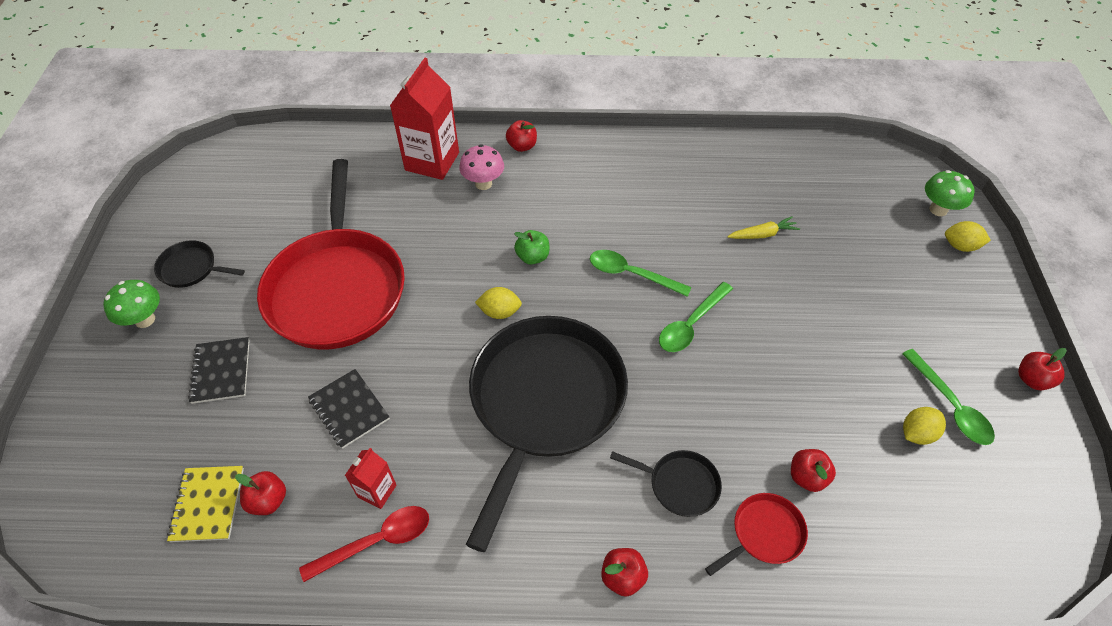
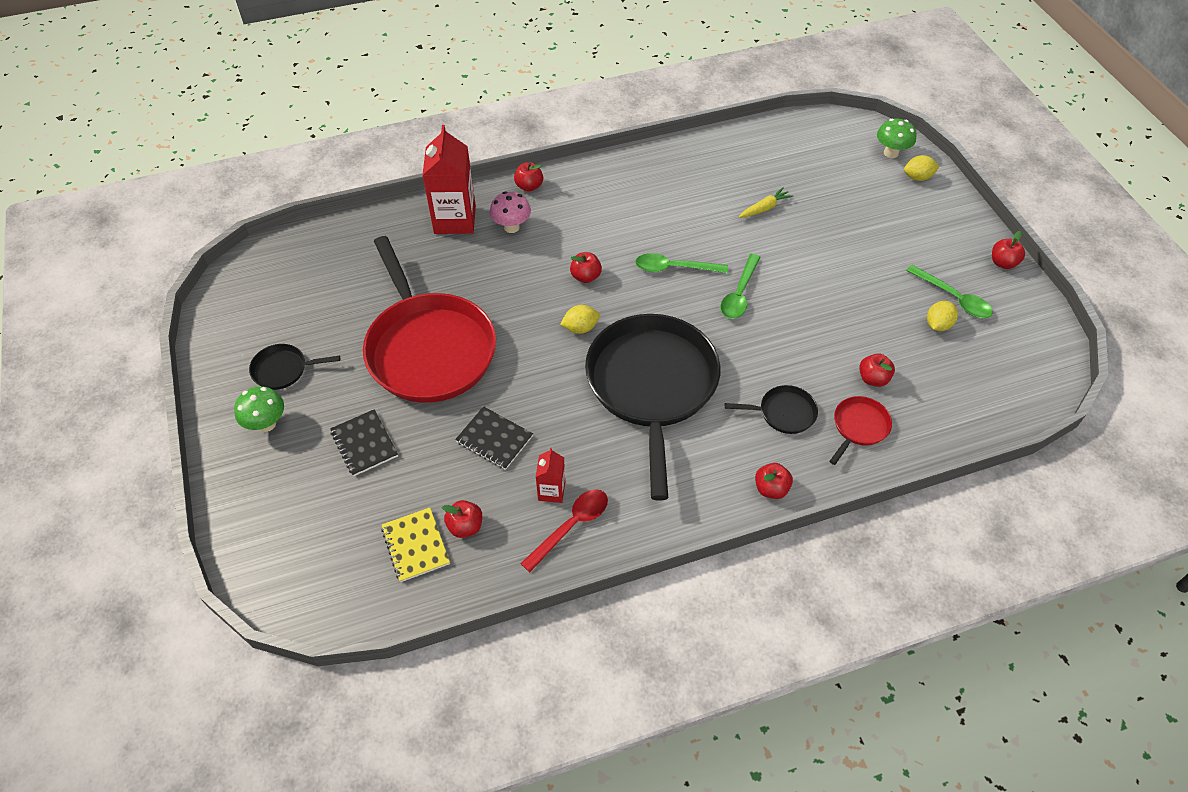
camera: 20 degrees left, 0 degrees up
green apple [514,230,549,264] -> red apple [570,252,602,283]

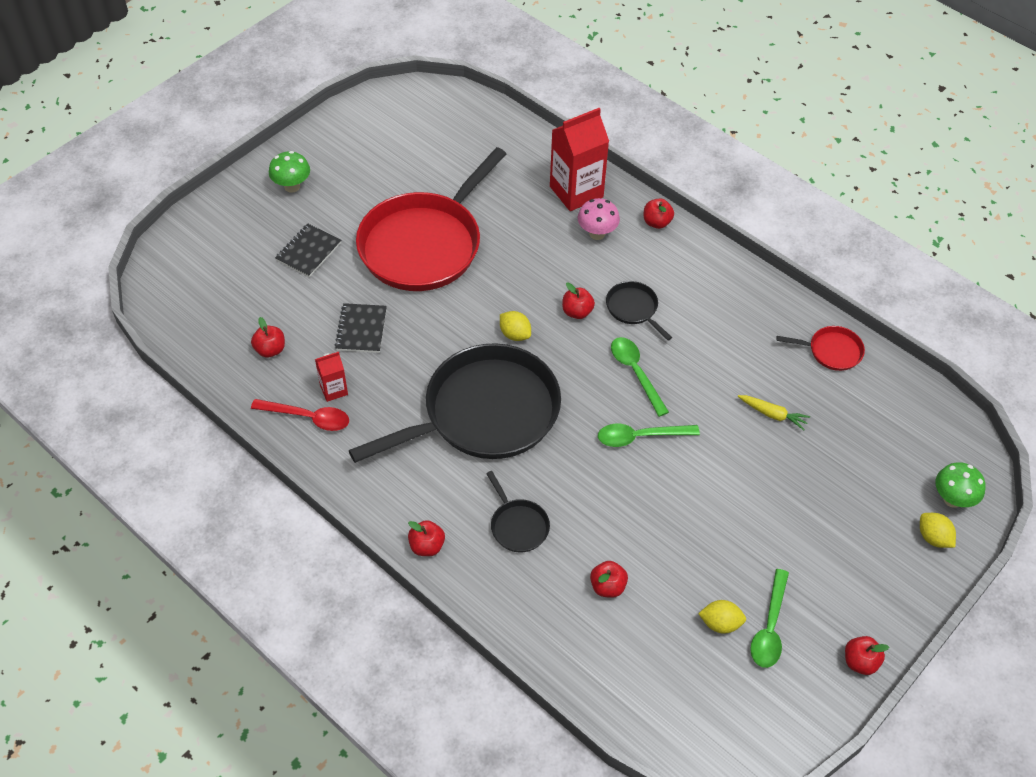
camera: 60 degrees right, 0 degrees up
black pan [249,344,340,390] -> black pan moved to [606,281,672,341]
yellow notebook [381,507,450,582] -> none
red pan [829,396,892,465] -> red pan moved to [776,326,865,371]

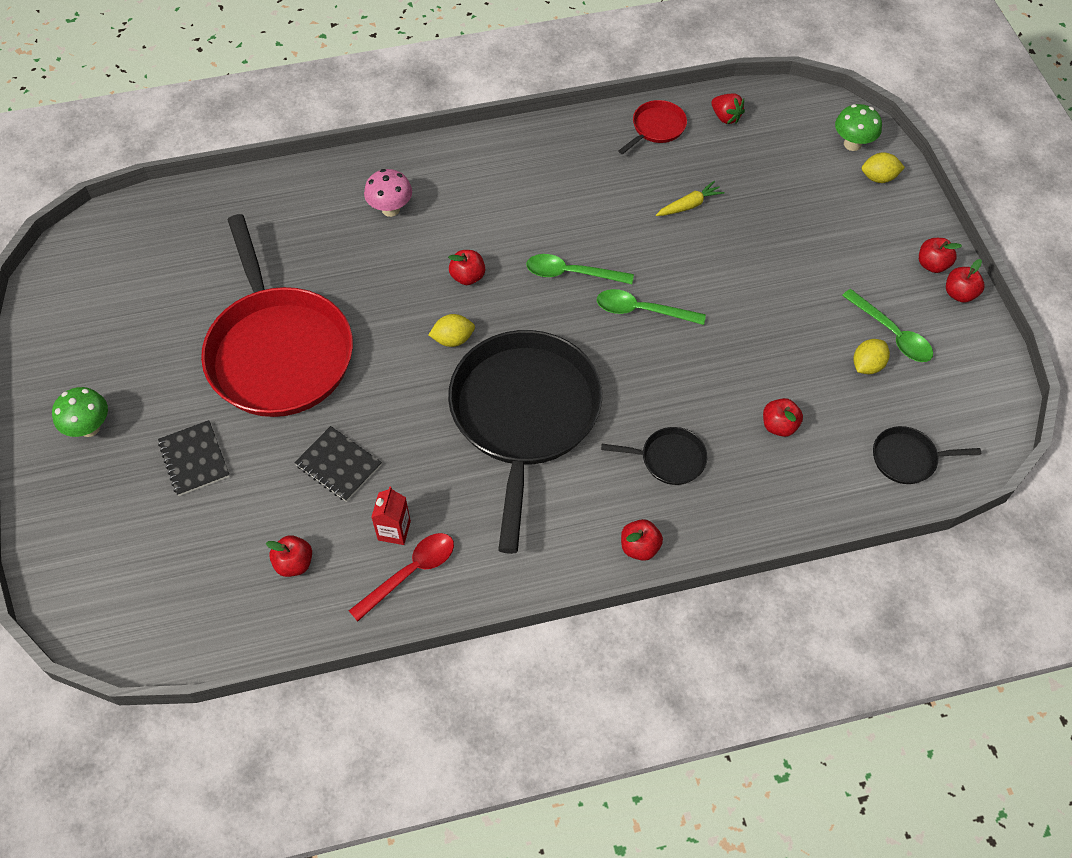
camera: 55 degrees left, 5 degrees up
red carton [550,108,609,211] -> none
green spoon [598,424,700,447] -> green spoon turned 75 degrees clockwise [597,289,706,325]
black pan [606,281,672,341] -> black pan moved to [873,426,981,484]
red apple [644,198,674,229] -> red apple moved to [919,238,962,273]
none -> red strawberry [711,93,745,124]

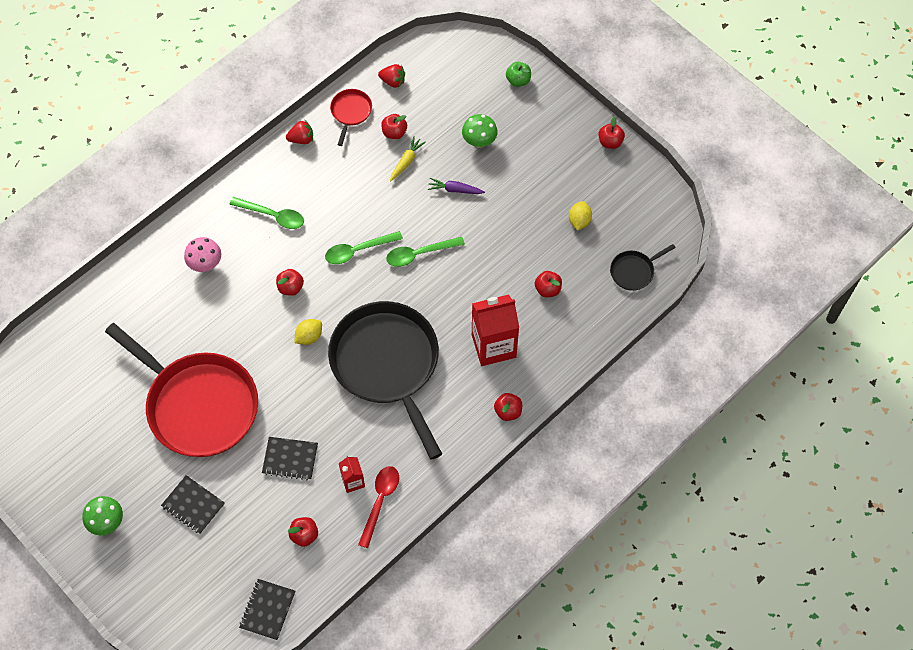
camera: 30 degrees left, 5 degrees up
black pan [601,427,708,485] -> red carton [472,295,519,366]
green mushroom [835,104,882,151] -> green mushroom moved to [462,114,498,148]
green spoon [842,289,933,362] -> green spoon moved to [230,197,304,229]
yellow lemon [862,152,905,183] -> green apple [506,62,531,87]
red apple [919,238,962,273] -> red apple moved to [381,114,407,139]
none -> black notebook [239,579,295,640]
none -> red strawberry [286,119,313,144]
none -> purple carrot [428,178,485,194]

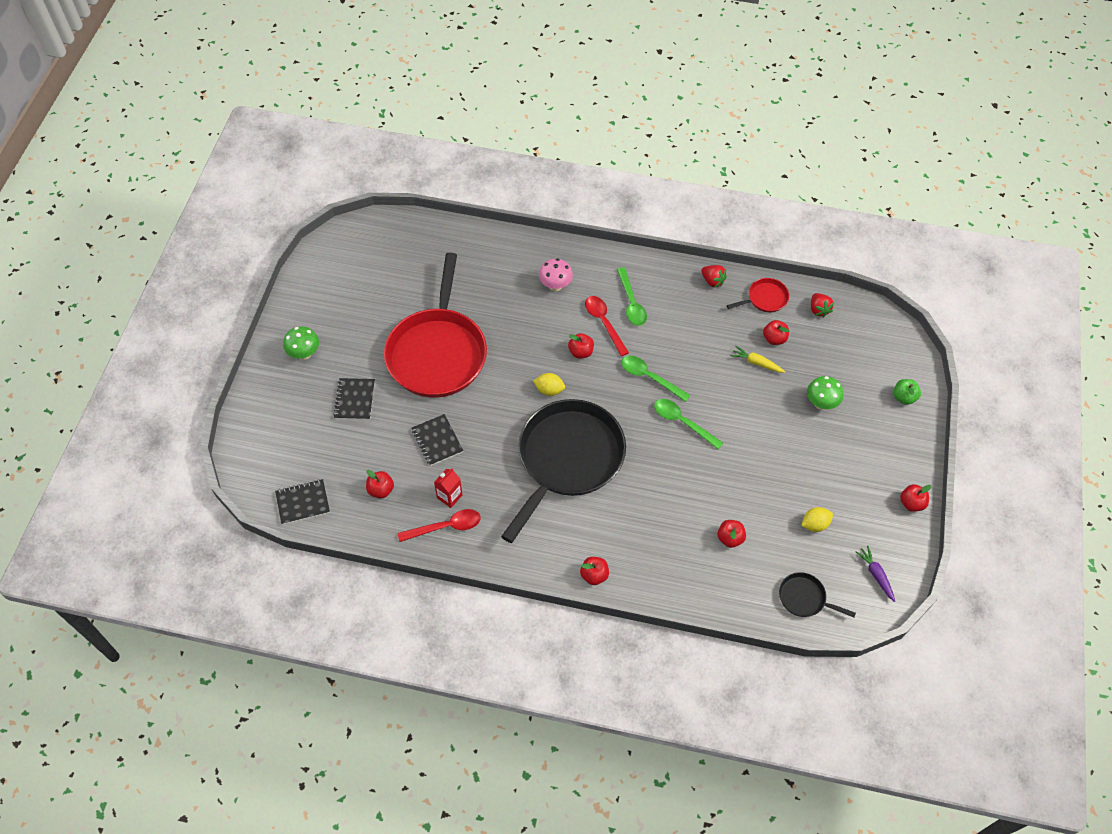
camera: 55 degrees right, 5 degrees down
yellow carrot [390,136,426,181] -> yellow carrot turned 150 degrees counterclockwise [731,345,785,373]
purple carrot [428,178,485,194] -> purple carrot moved to [855,546,895,602]
red carton [472,295,519,366] -> none
none -> red spoon [585,296,629,356]

